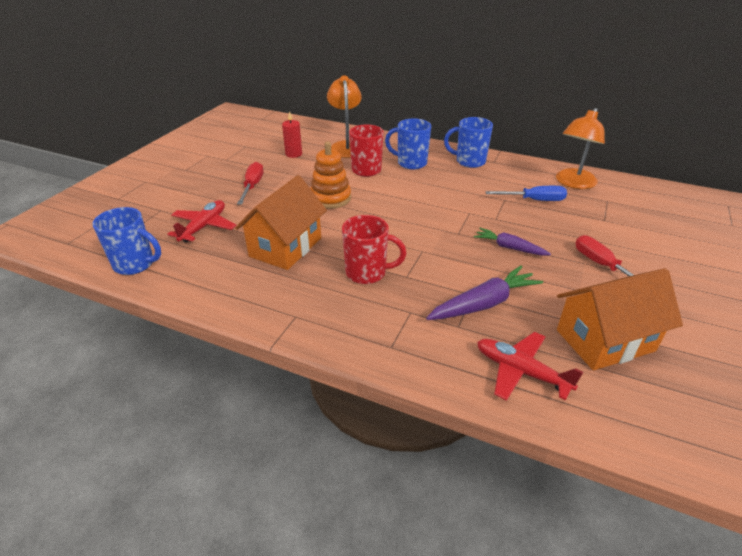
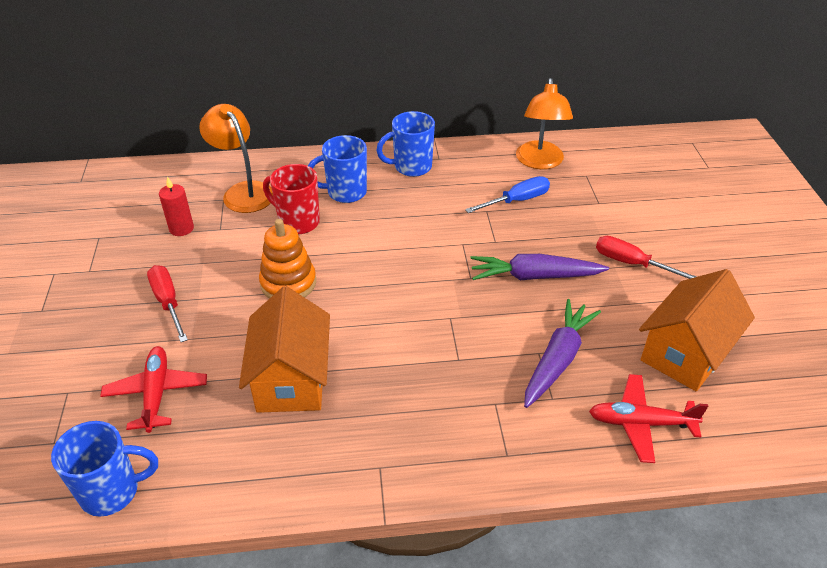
camera: 30 degrees left, 5 degrees up
red mug [342,215,406,284] -> none
purple carrot [474,228,551,256] -> purple carrot [470,254,609,280], size x1.53

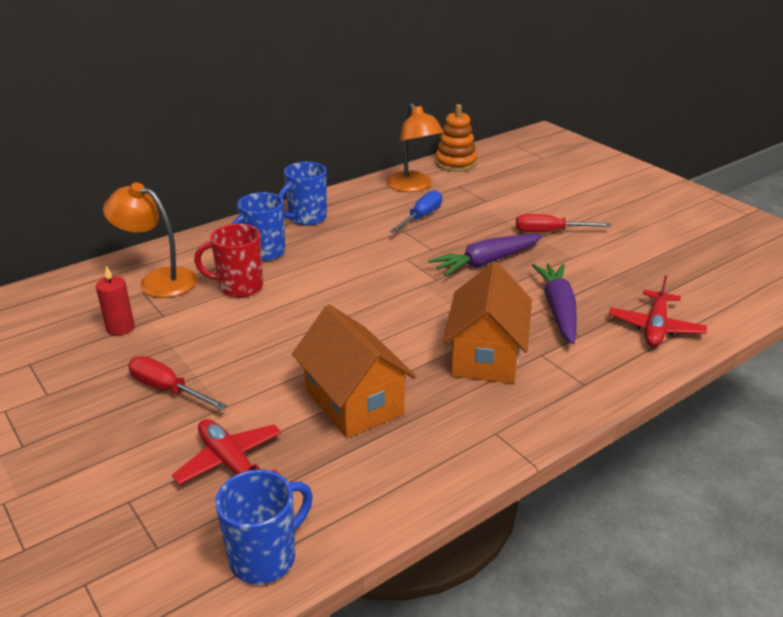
camera: 30 degrees left, 10 degrees down
orange stacking toy [259,219,316,299] -> orange stacking toy moved to [435,104,477,172]
red plane [589,374,708,463] -> red plane turned 45 degrees counterclockwise [609,275,707,347]
orange house [639,269,755,391] -> orange house moved to [443,262,532,384]

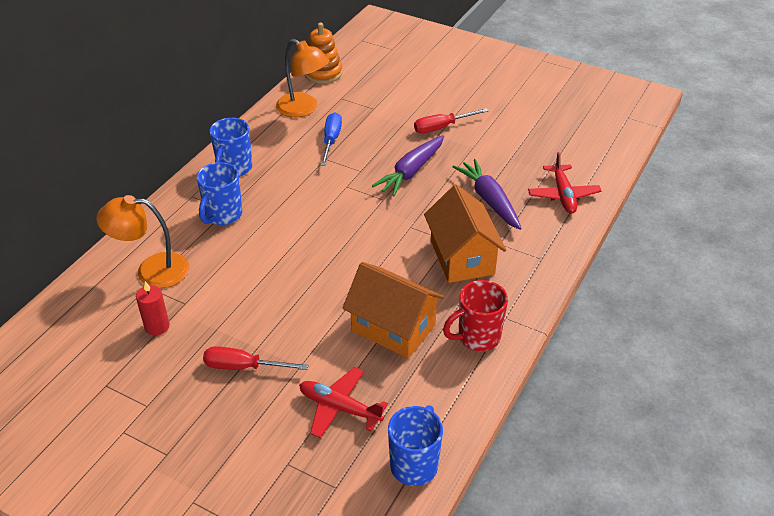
camera: 25 degrees left, 10 degrees up
red mug [194,224,263,298] -> red mug moved to [443,280,508,351]

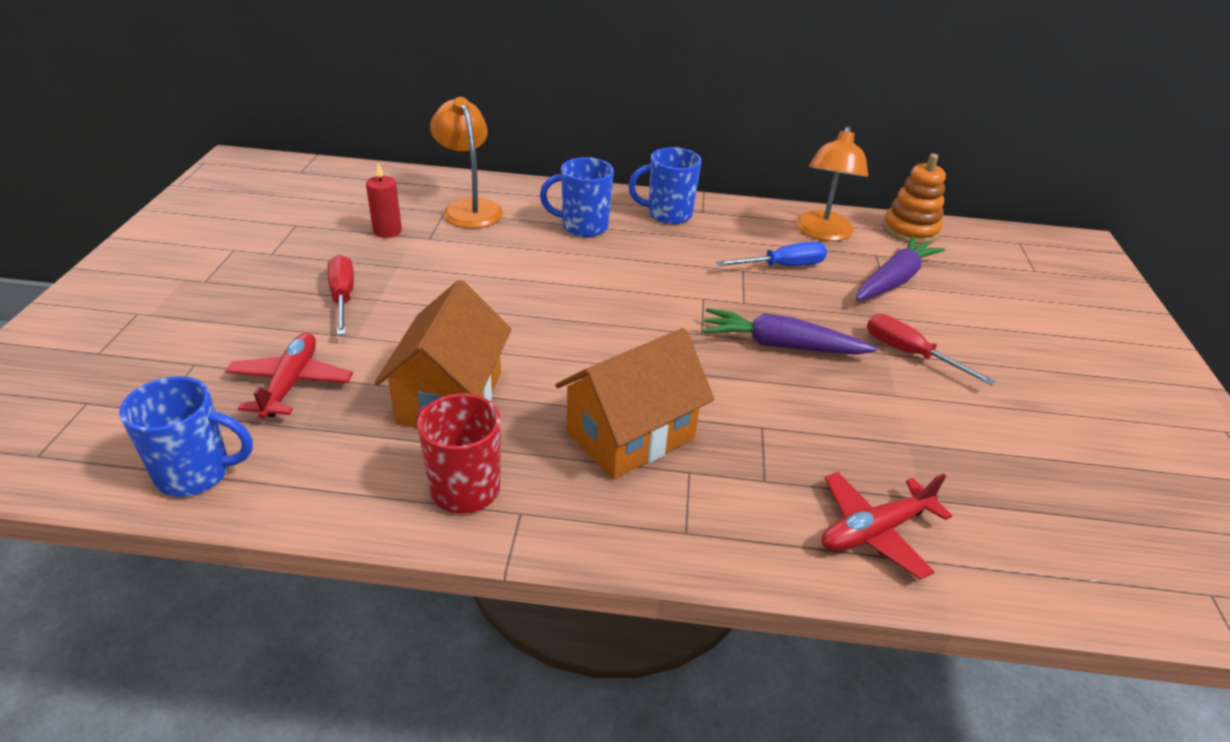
camera: 65 degrees right, 5 degrees down
purple carrot [453,159,522,230] -> purple carrot moved to [856,236,945,301]

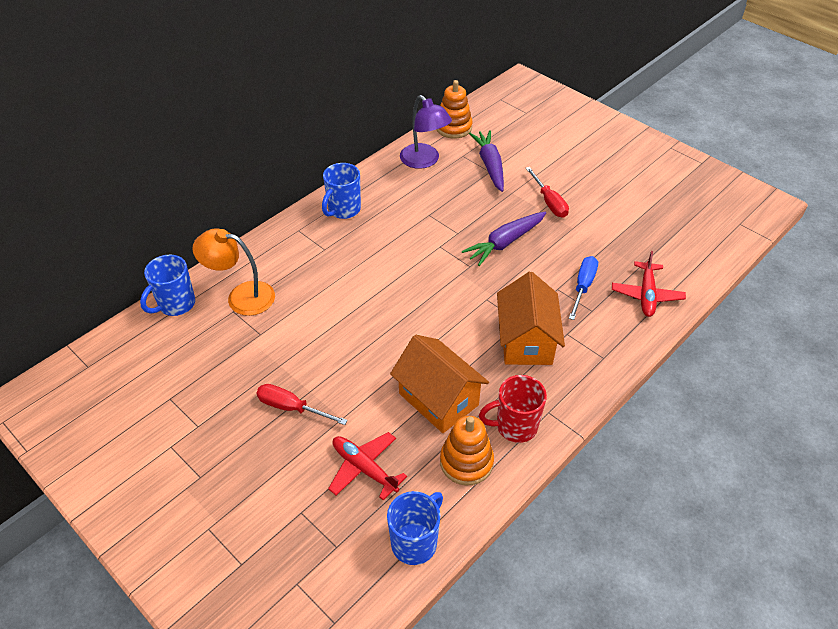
camera: 50 degrees left, 10 degrees up
red candle [366,163,402,238] -> none
blue mug [540,157,614,237] -> blue mug moved to [140,255,195,316]
blue screwdriver [716,242,827,266] -> blue screwdriver moved to [569,256,598,320]
orange lamp [796,126,868,241] -> purple lamp [400,95,452,169]
red screwdriver [867,314,996,386] -> red screwdriver turned 105 degrees counterclockwise [526,167,569,218]
none -> orange stacking toy [440,416,494,485]

